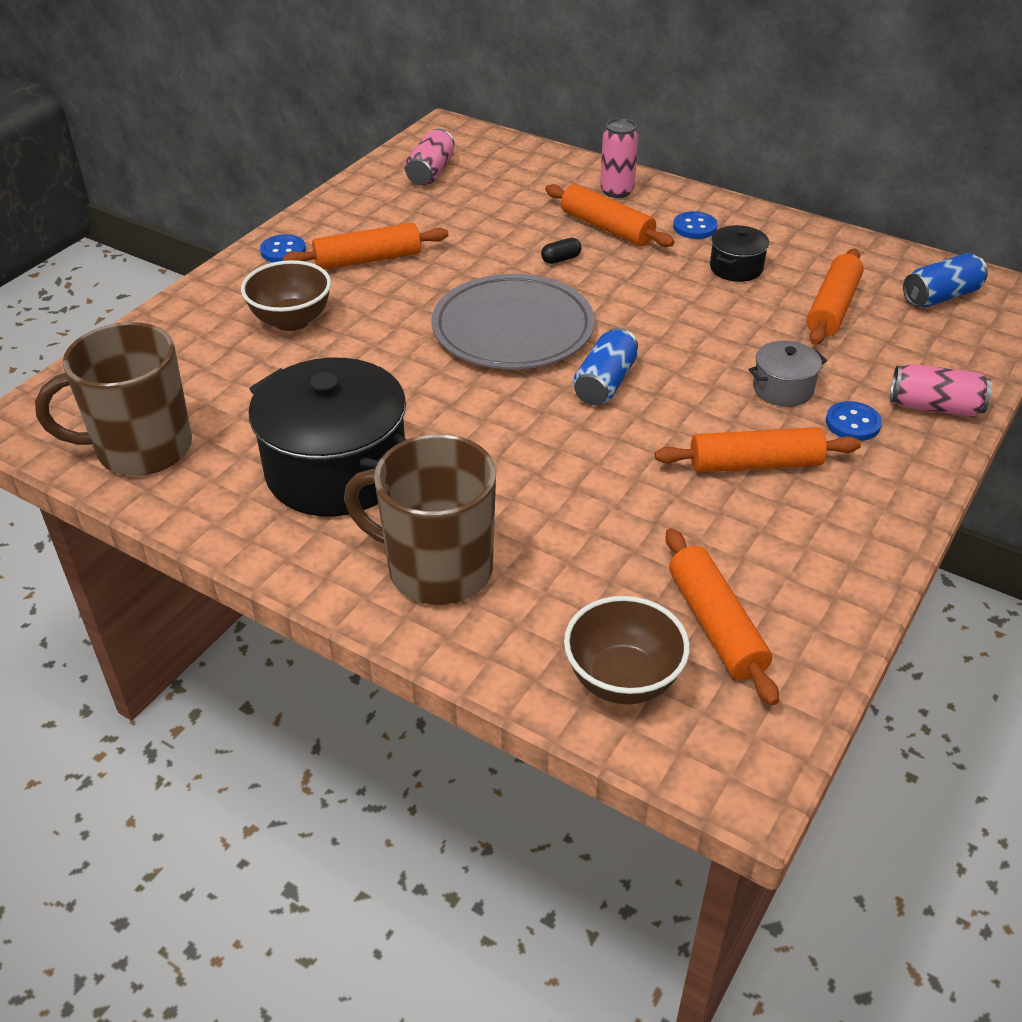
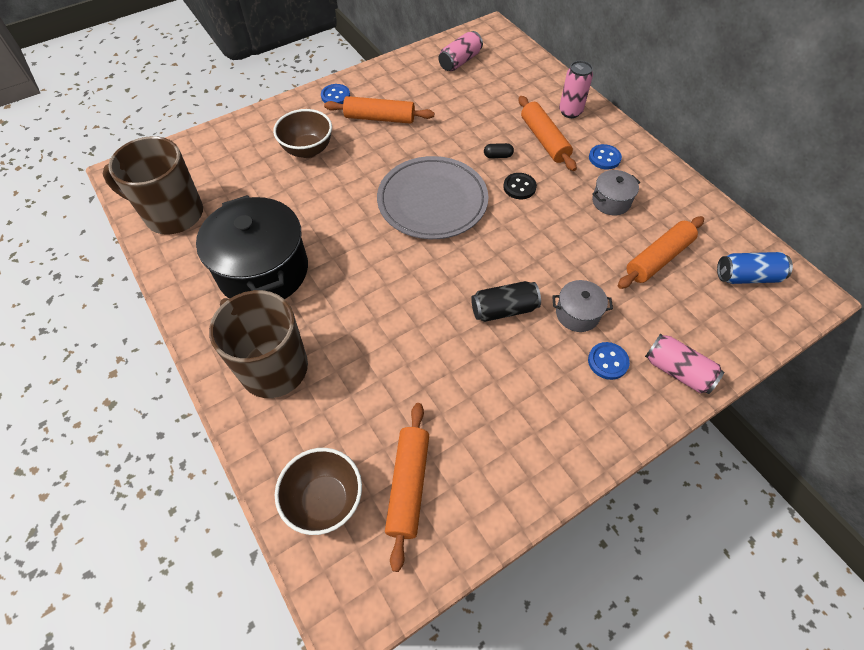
camera: 25 degrees right, 15 degrees up
blue can [573,328,638,405] -> none
orange rolling pin [655,427,861,473] -> none
black pot [710,225,769,282] -> grey pot [592,170,640,215]
none -> black can [471,281,541,322]
none -> black button [503,173,537,199]

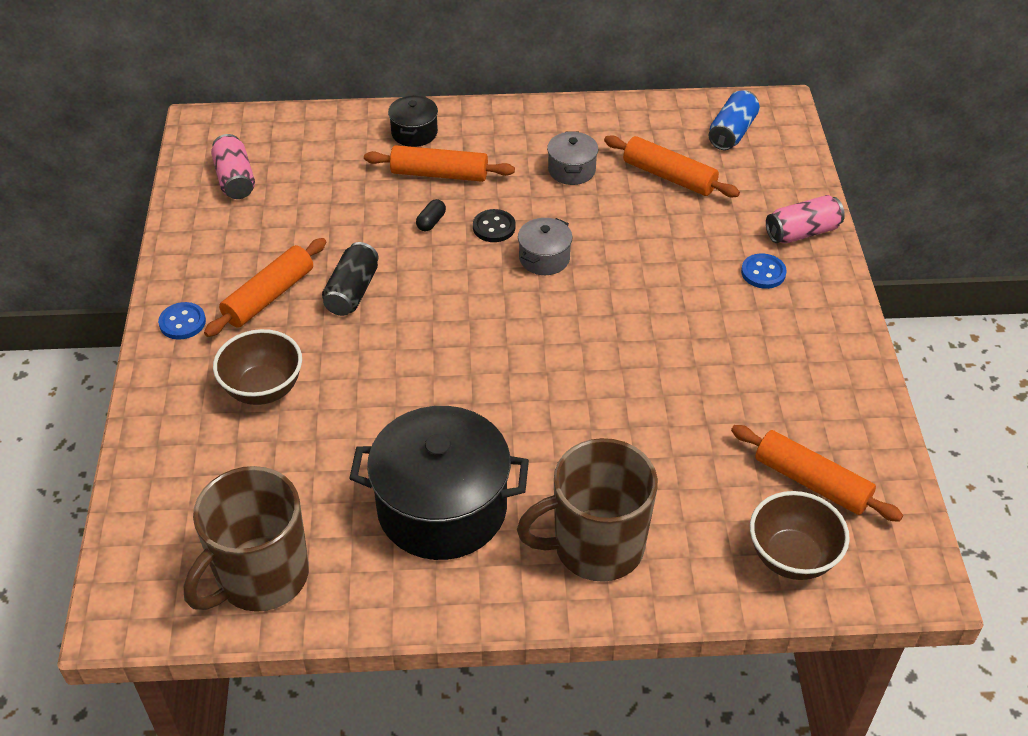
camera: 60 degrees left, 10 degrees down
grey plate [377,156,488,239] -> none
black can [471,281,541,322] -> black can moved to [322,242,379,316]
grey pot [552,280,613,332] -> grey pot moved to [518,218,573,275]
pink can [559,61,593,118] -> black pot [388,95,438,147]
blue button [589,144,622,170] -> none
orange rolling pin [618,216,704,289] -> orange rolling pin turned 45 degrees counterclockwise [604,135,740,197]

